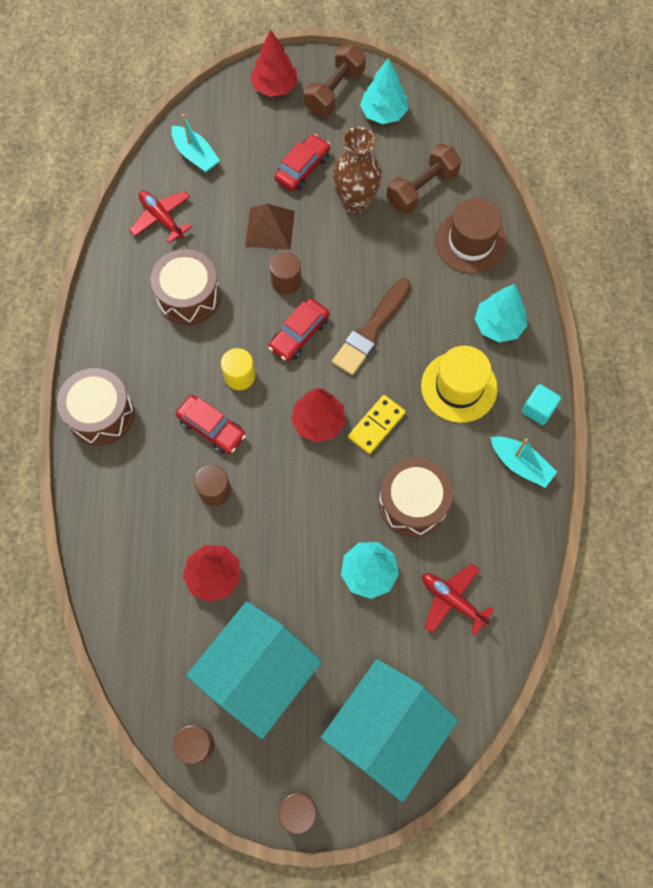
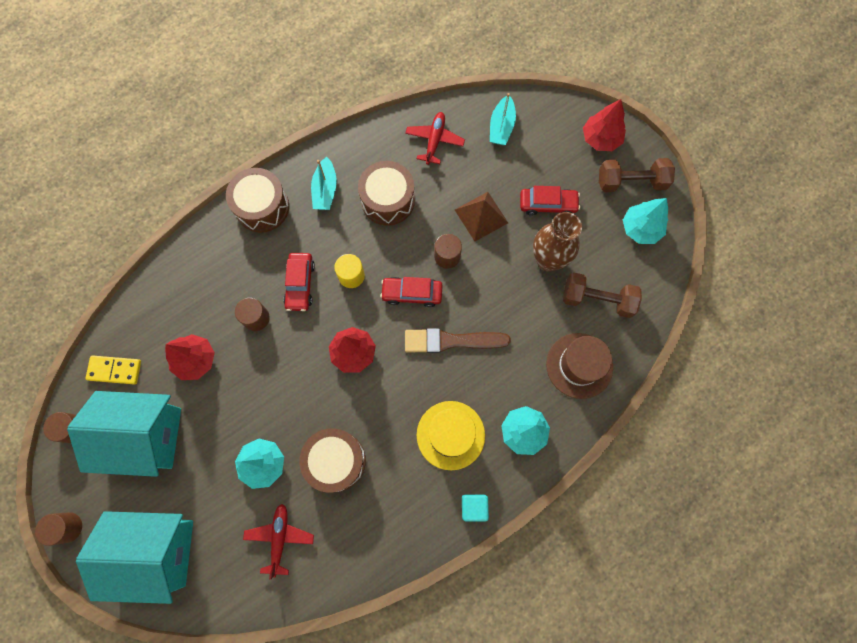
camera: 55 degrees right, 5 degrees up
yellow domino [348,395,406,454] -> yellow domino moved to [85,355,141,385]
turquoise boat [491,436,557,488] -> turquoise boat moved to [311,157,337,210]

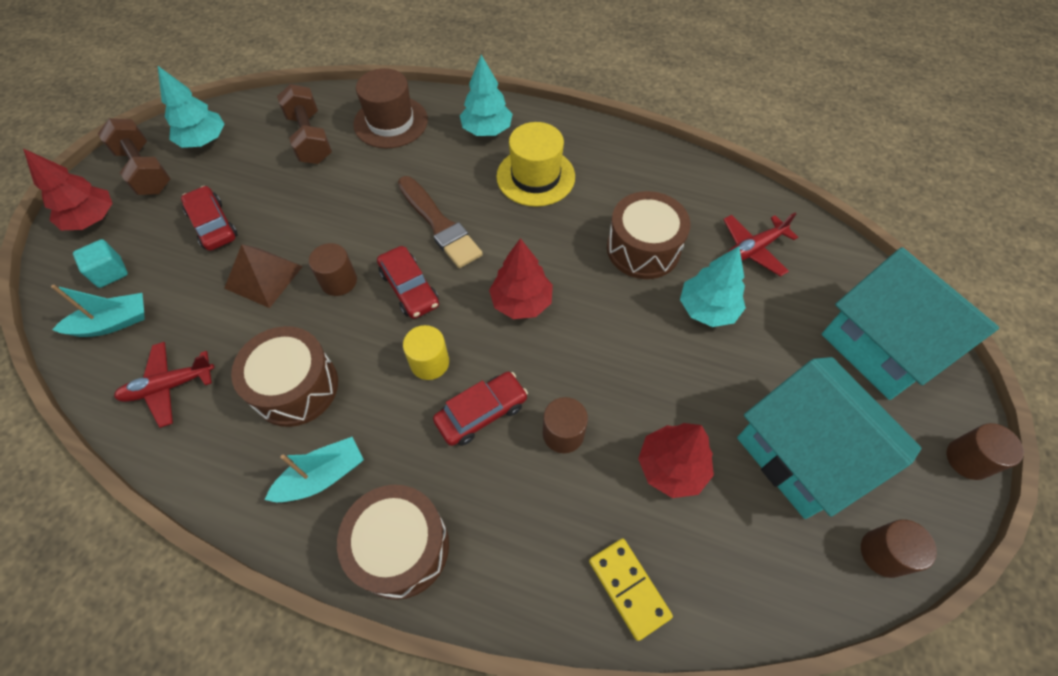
camera: 125 degrees left, 15 degrees down
yellow domino [85,355,141,385] -> yellow domino moved to [589,538,673,641]
turquoise cube [462,495,489,522] -> turquoise cube moved to [73,239,128,288]
brown vase [533,212,582,272] -> none

